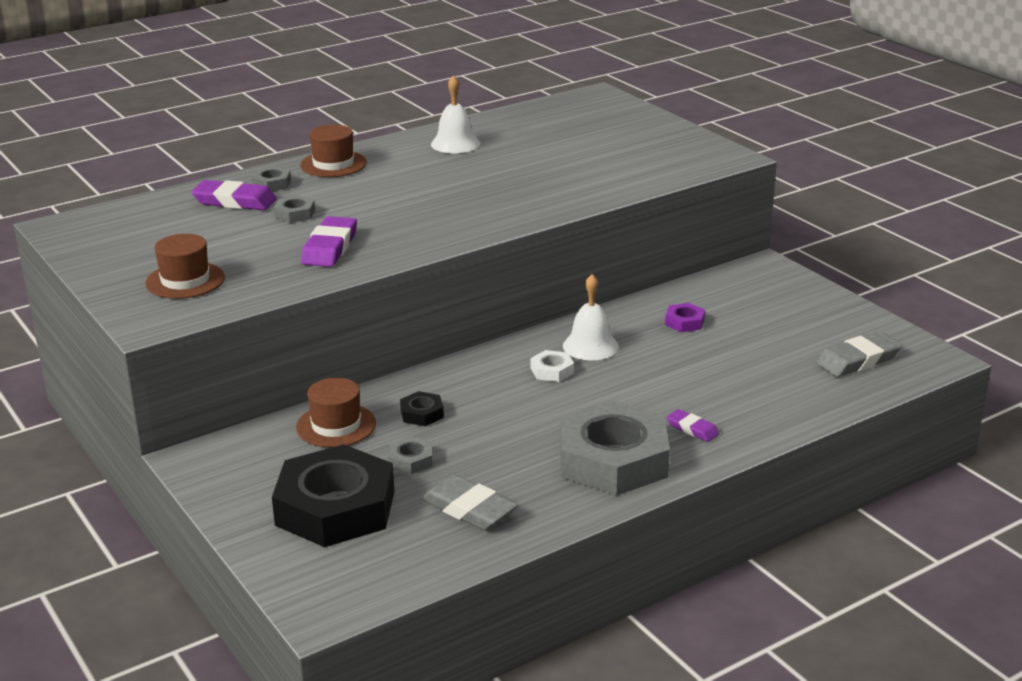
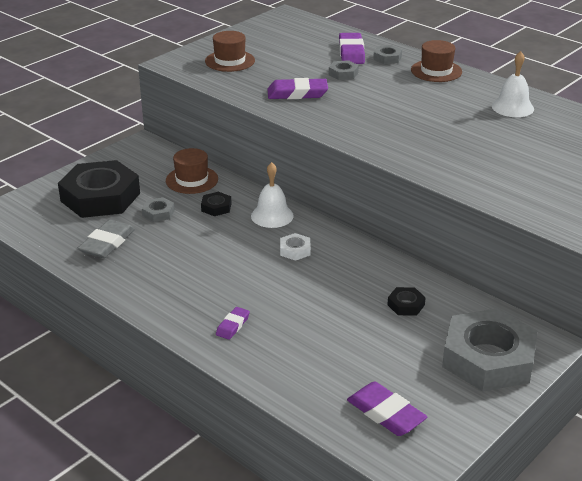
camera: 75 degrees right, 5 degrees up
grey nut [560,400,670,496] -> grey nut moved to [442,308,538,392]
white bell [563,274,619,360] -> white bell moved to [251,162,294,228]
purple nut [665,303,705,332] -> black nut [387,287,426,315]
grey eraser [816,331,902,377] -> purple eraser [347,382,427,436]

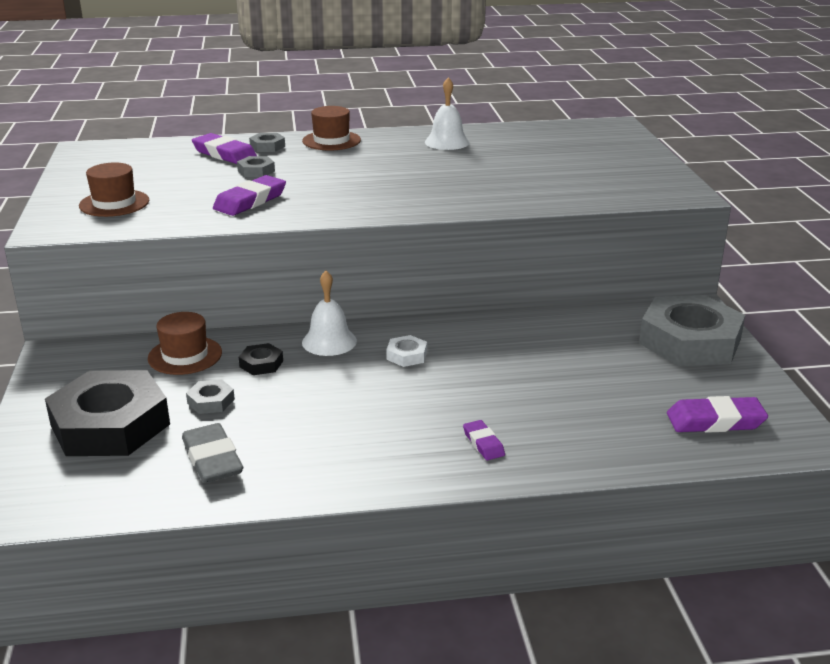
camera: 50 degrees left, 5 degrees down
black nut [387,287,426,315] -> none

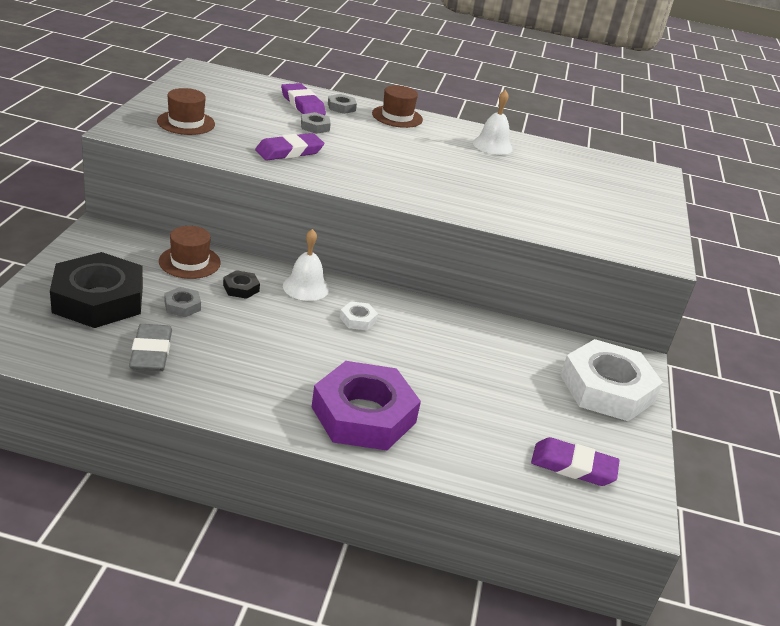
camera: 15 degrees right, 5 degrees up
purple eraser [463,420,505,460] -> purple nut [312,361,421,450]
grey nut [639,295,745,366] -> white nut [561,339,663,421]

